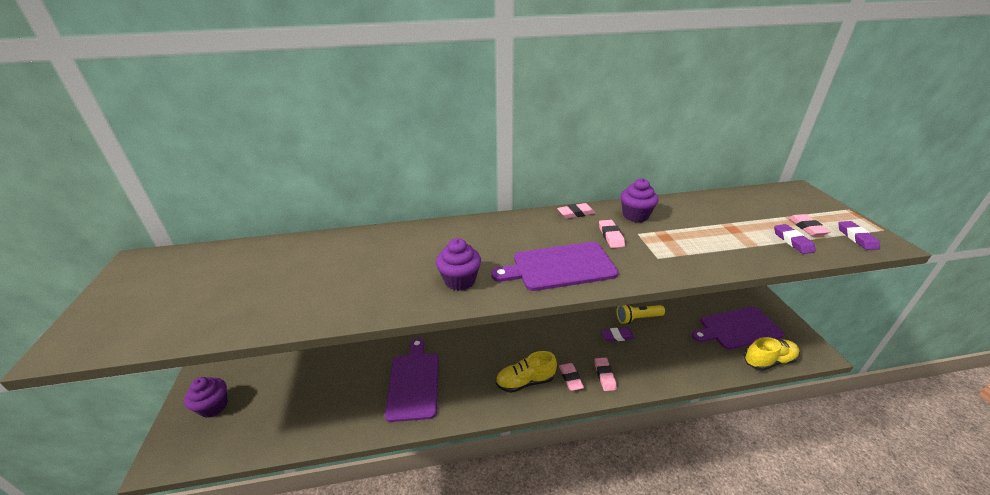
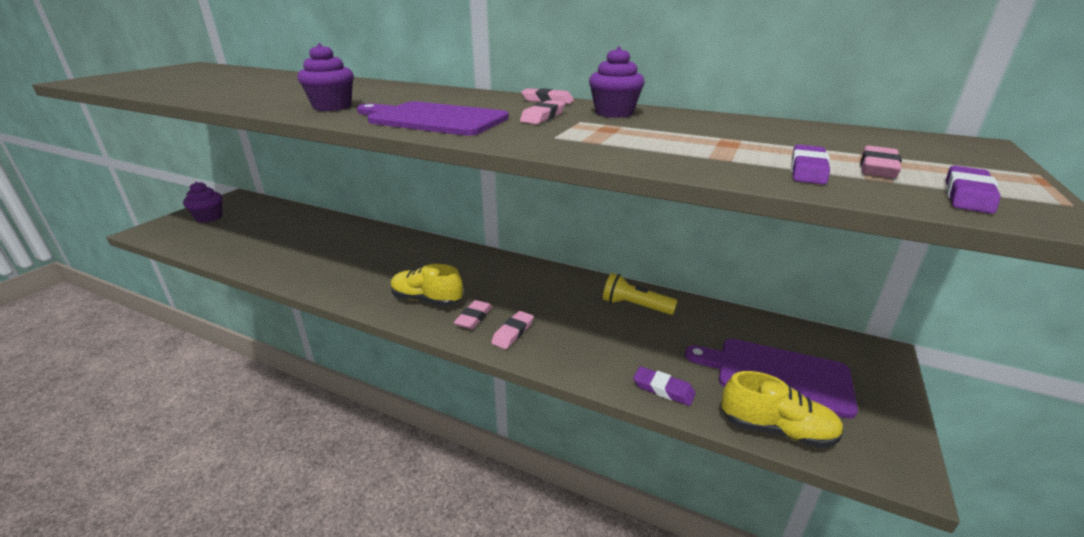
camera: 35 degrees right, 5 degrees down
purple cutting board [385,338,439,422] -> none
purple eraser [601,327,635,342] -> purple eraser moved to [633,366,696,406]

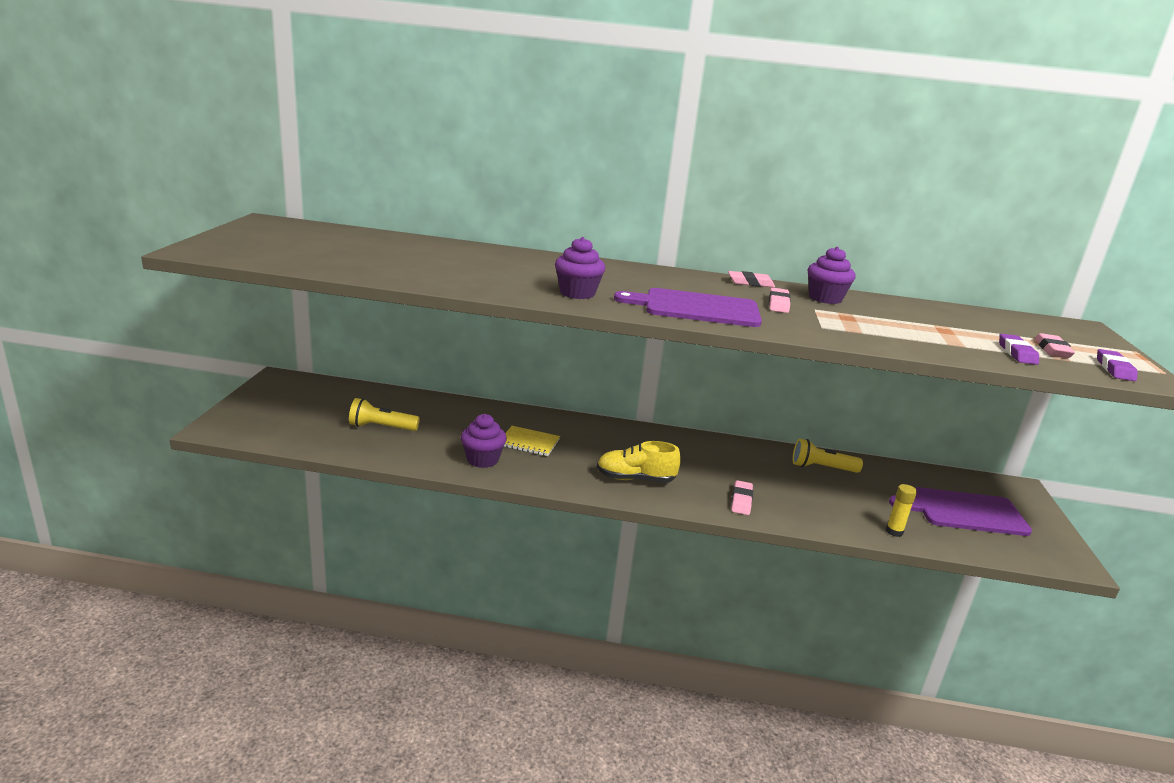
camera: 20 degrees left, 5 degrees down
purple cupcake [183,182,222,223] -> purple cupcake moved to [461,414,507,468]
pink eraser [453,300,493,329] -> none
purple eraser [633,366,696,406] -> yellow glue stick [886,484,917,537]
yellow shoe [721,371,844,448] -> none
none -> yellow flashlight [349,398,420,431]
none -> yellow notebook [504,426,560,456]

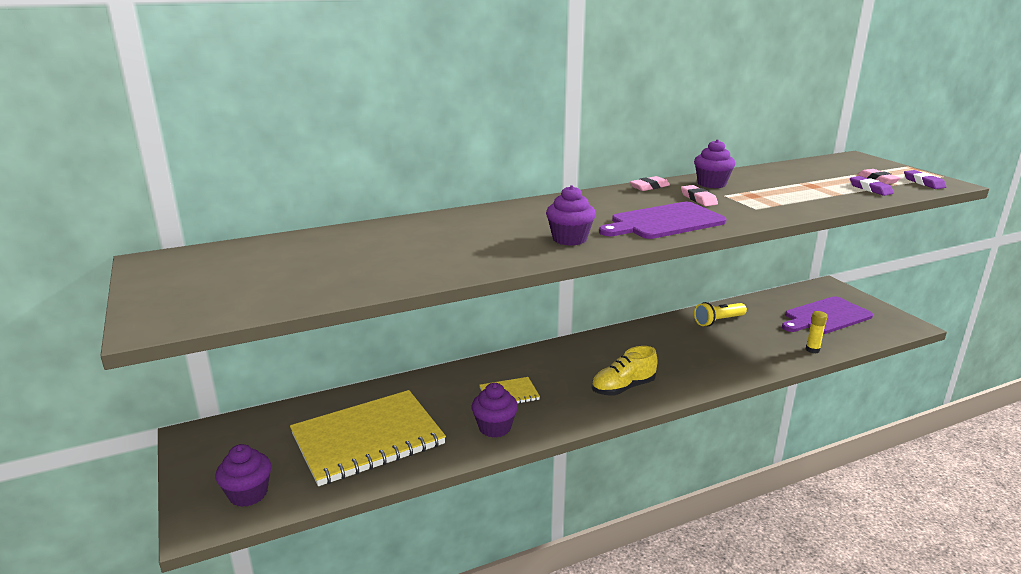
camera: 30 degrees left, 0 degrees up
yellow flashlight [349,398,420,431] -> yellow notebook [290,390,446,486]
pink eraser [732,480,753,515] -> none
none -> purple cupcake [215,444,272,507]

